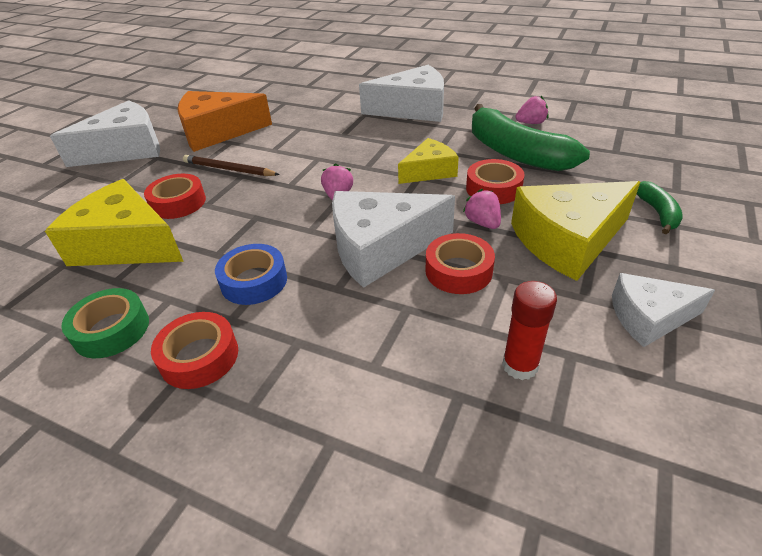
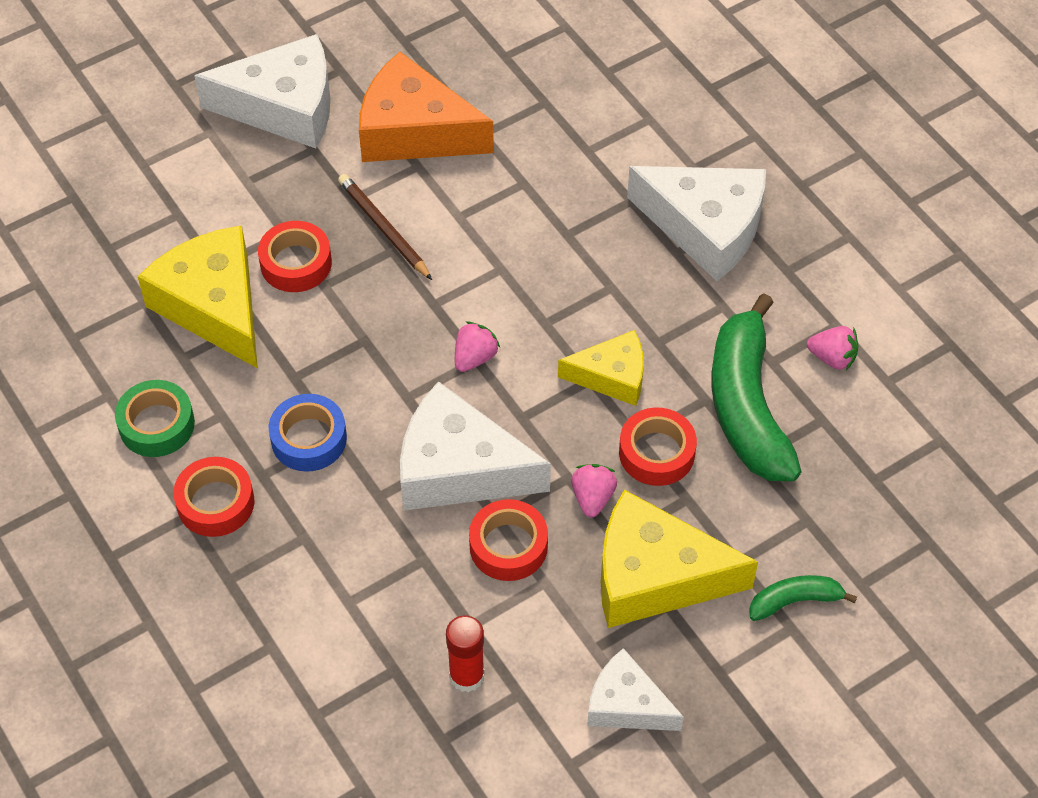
camera: 30 degrees right, 15 degrees up
green banana [637,181,683,234] -> green banana turned 135 degrees counterclockwise [749,575,857,621]

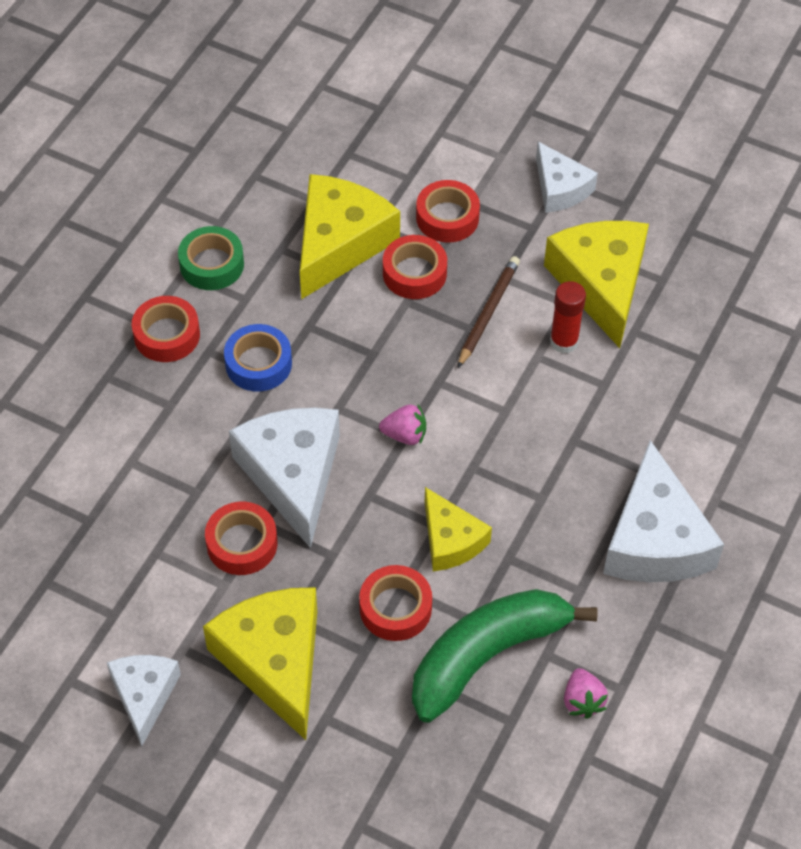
camera: 60 degrees right, 0 degrees up
white cheese [194,34,330,148] -> white cheese [536,142,598,213], size x0.59
orange cheese [359,52,494,162] -> yellow cheese [544,221,649,348]
red glue stick [446,615,485,692] -> red glue stick moved to [550,281,586,353]
pink strawberry [571,464,617,517] -> none
green banana [749,575,857,621] -> none
none -> red tape [416,180,480,243]

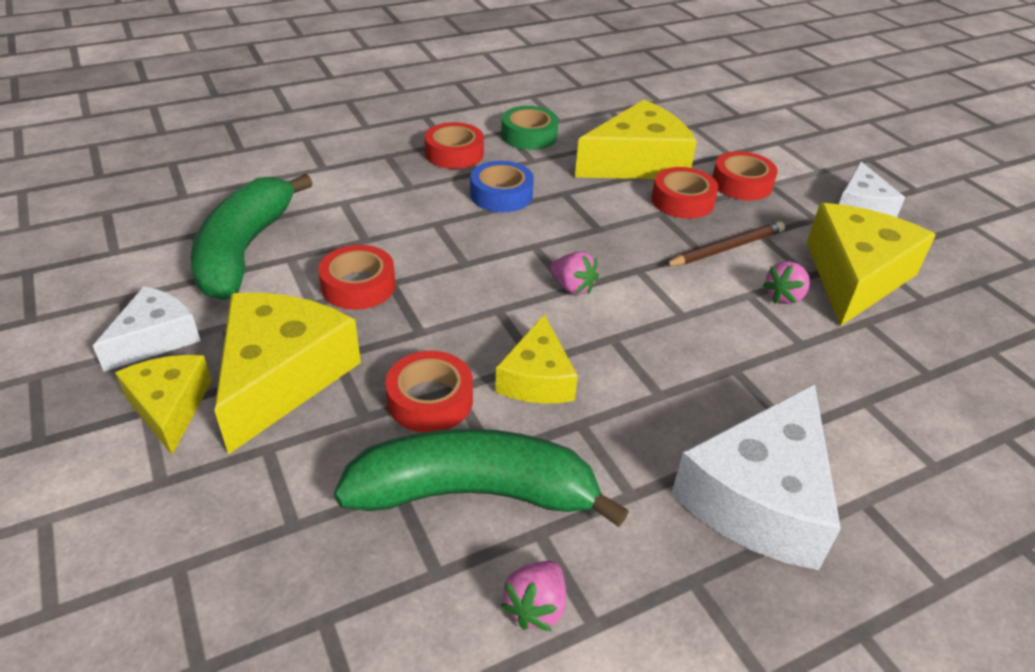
camera: 35 degrees right, 15 degrees down
white cheese [229,408,340,548] -> none
red glue stick [550,281,586,353] -> pink strawberry [763,261,810,304]
none -> yellow cheese [115,355,212,455]
none -> green banana [191,174,313,300]

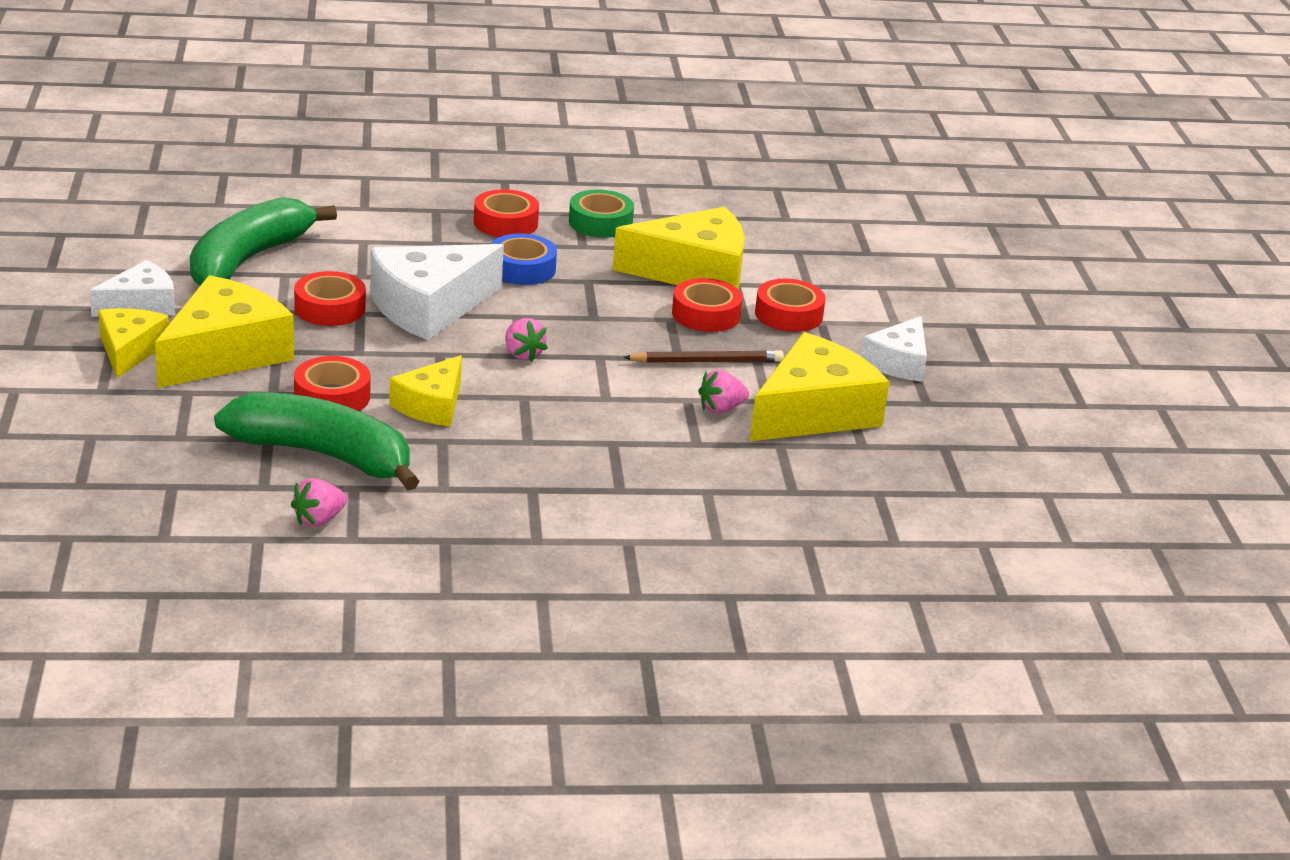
camera: 20 degrees right, 10 degrees down
white cheese [671,384,841,570] -> white cheese moved to [370,244,504,340]

